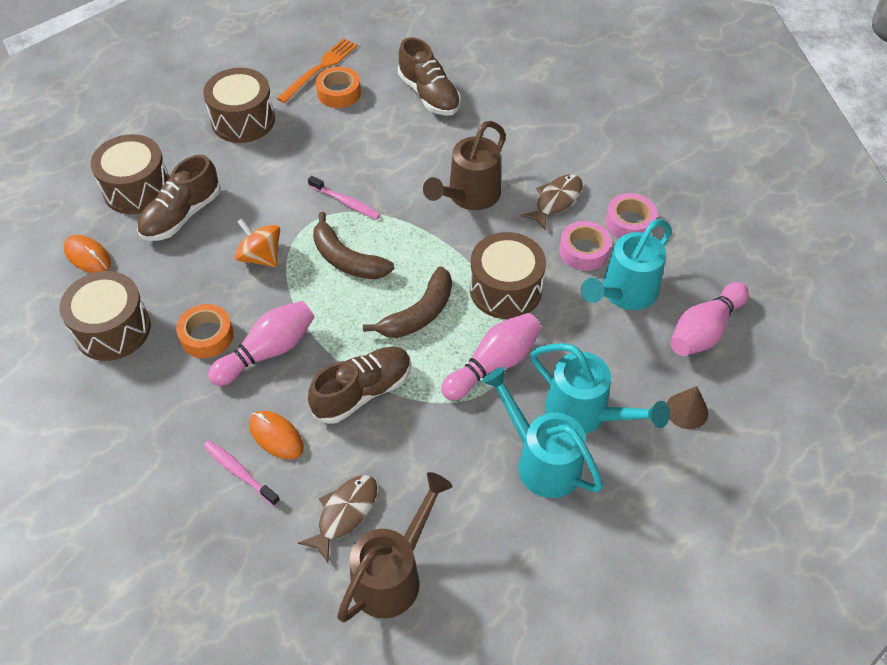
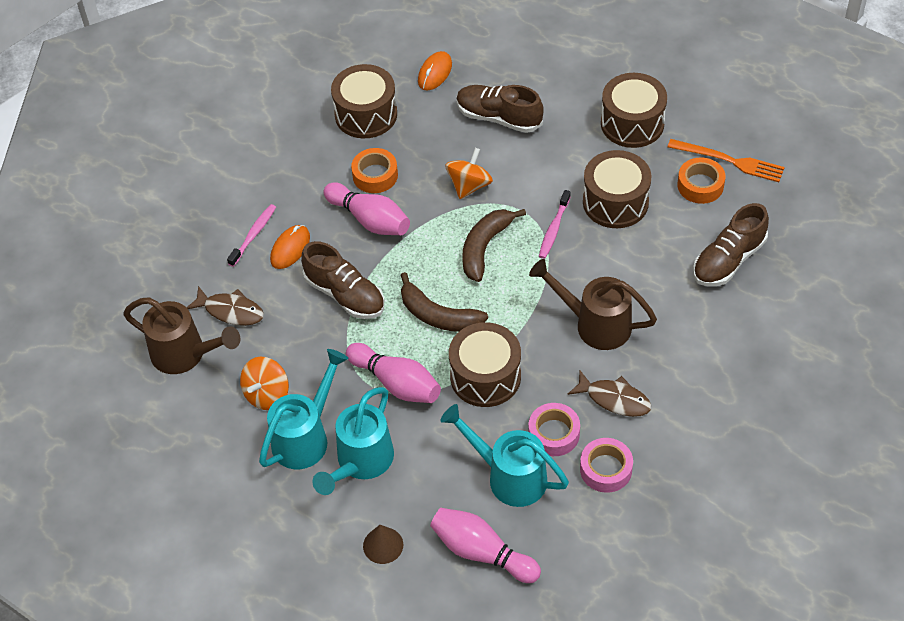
camera: 80 degrees right, 0 degrees up
brown drum [91,134,170,214] -> brown drum moved to [583,150,651,228]
none -> orange spinning top [240,357,289,410]

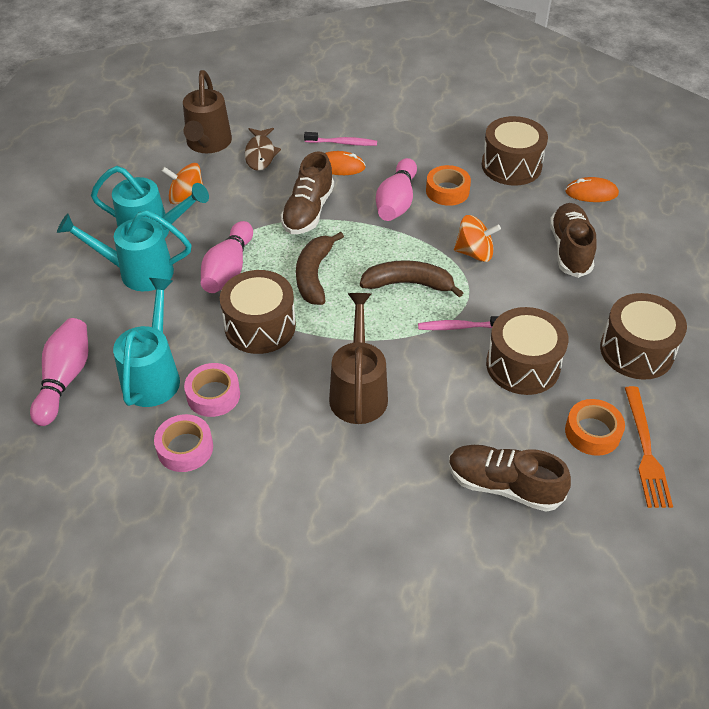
camera: 65 degrees right, 5 degrees down
brown cone [363,525,403,564] -> none
brown fish [567,371,652,417] -> none

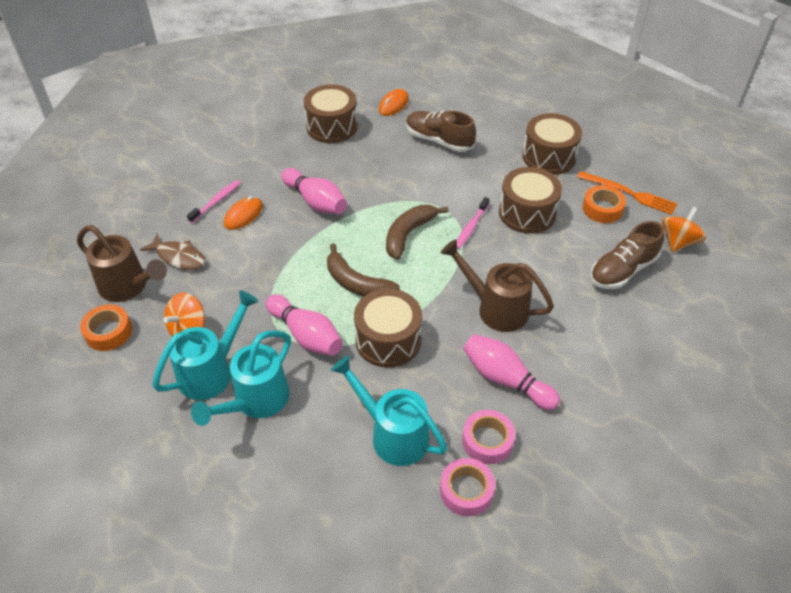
camera: 60 degrees left, 0 degrees up
pink bowling pin [30,318,88,426] -> pink bowling pin moved to [463,334,560,410]
pink tape [184,363,240,417] -> pink tape moved to [440,458,495,516]
brown shoe [281,152,334,234] -> none
orange tape [426,165,471,206] -> orange tape moved to [80,305,132,351]
orange spinning top [454,215,501,262] -> orange spinning top moved to [662,207,706,252]

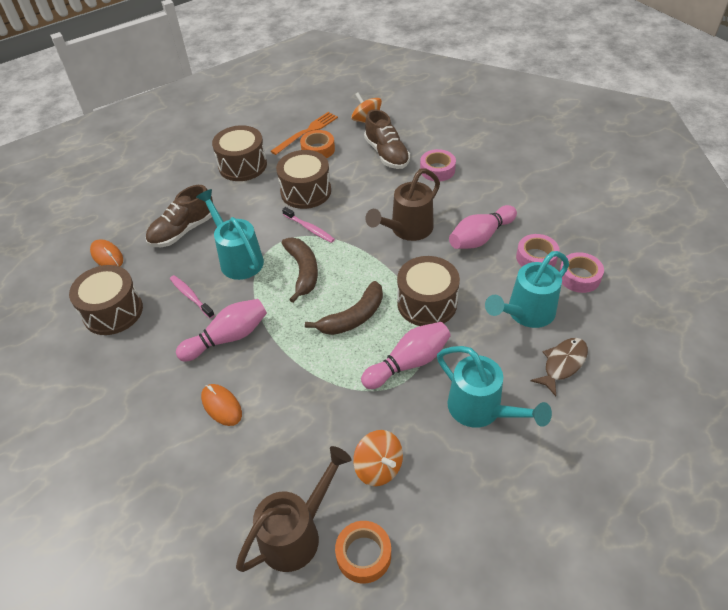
camera: 75 degrees left, 0 degrees up
brown fish [140,234,205,270] -> brown fish moved to [530,338,588,396]
turquoise watering can [153,290,259,400] -> turquoise watering can moved to [196,189,264,280]
pink toothbrush [187,180,241,223] -> pink toothbrush moved to [170,275,215,318]
brown banana [386,205,449,260] -> brown banana turned 150 degrees counterclockwise [282,238,318,303]
none -> pink tape [420,149,456,181]

